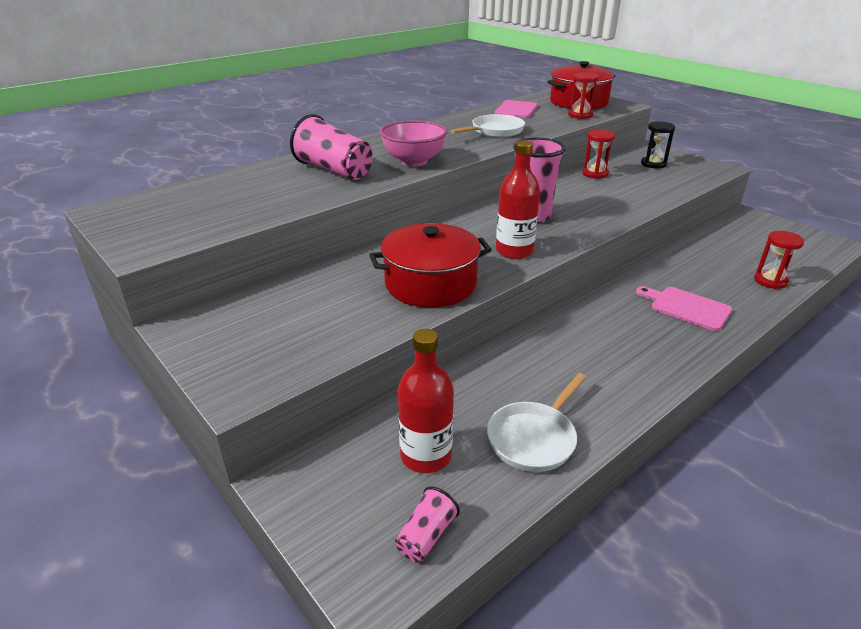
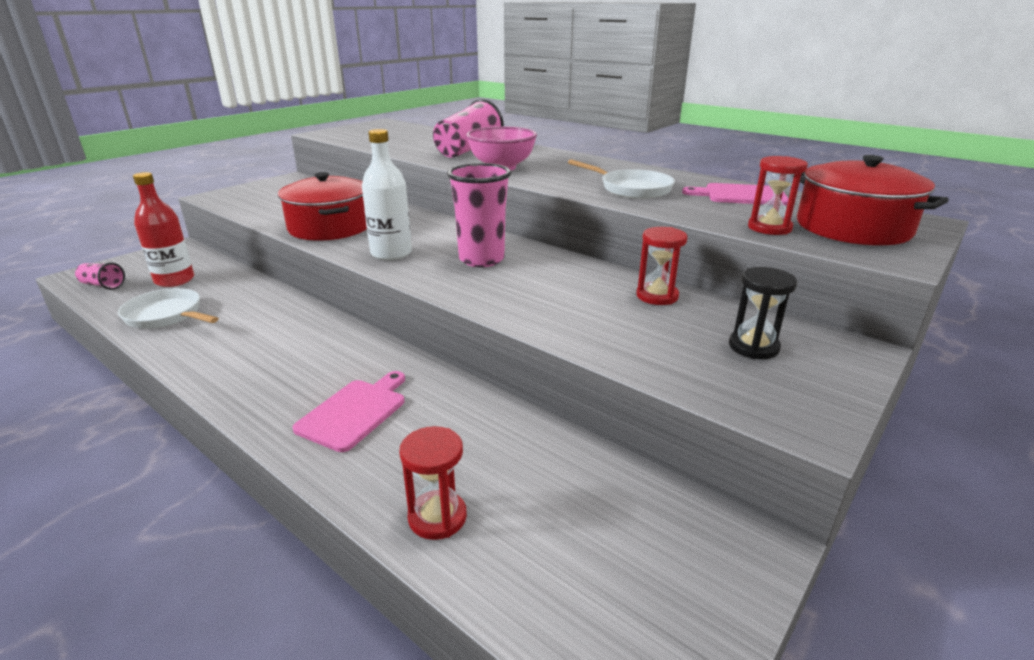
camera: 80 degrees right, 5 degrees down
red bottle [496,140,540,259] -> white bottle [362,129,412,260]

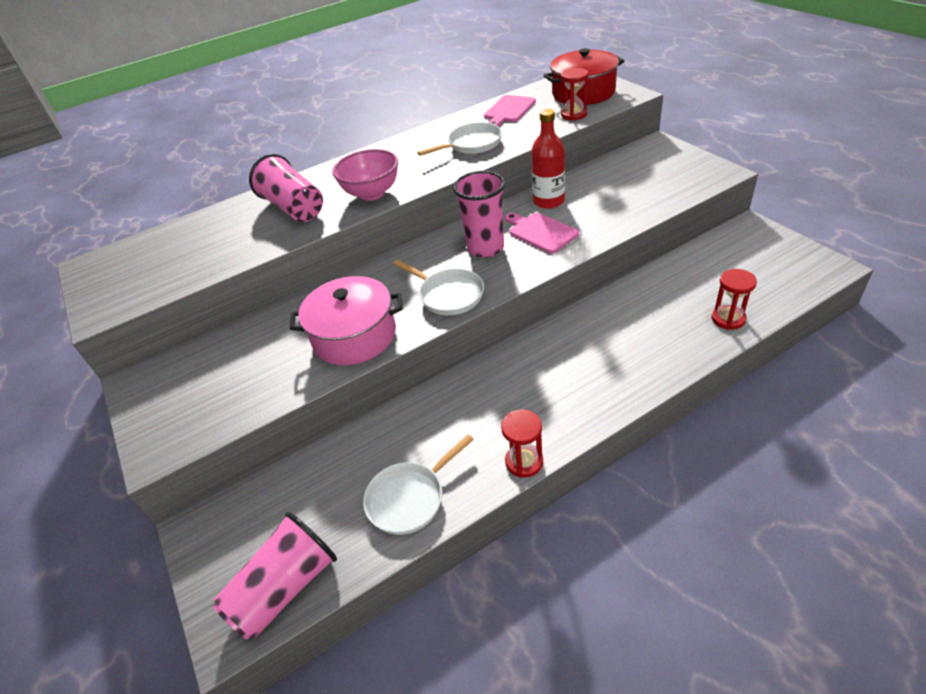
camera: 65 degrees left, 15 degrees up
pink cup [75,262,125,290] -> pink cup [213,512,337,640], size x1.97
red bottle [133,172,194,287] -> red bottle moved to [531,109,565,209]
red pot [278,172,367,241] -> pink pot [290,276,403,365]
pink cutting board [292,371,405,452] -> pink cutting board moved to [505,213,579,253]
white bottle [362,129,412,260] -> white pan [393,259,484,315]
red hourglass [636,227,688,305] -> red hourglass moved to [501,409,543,478]
black hourglass [729,267,797,359] -> none

